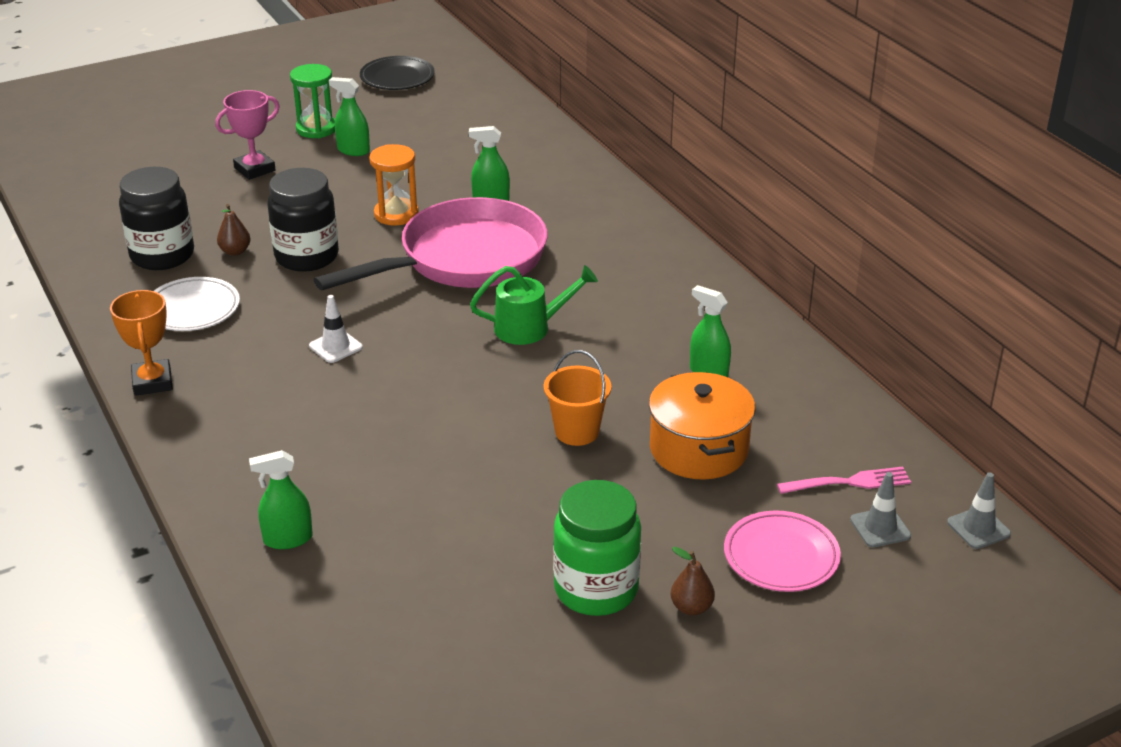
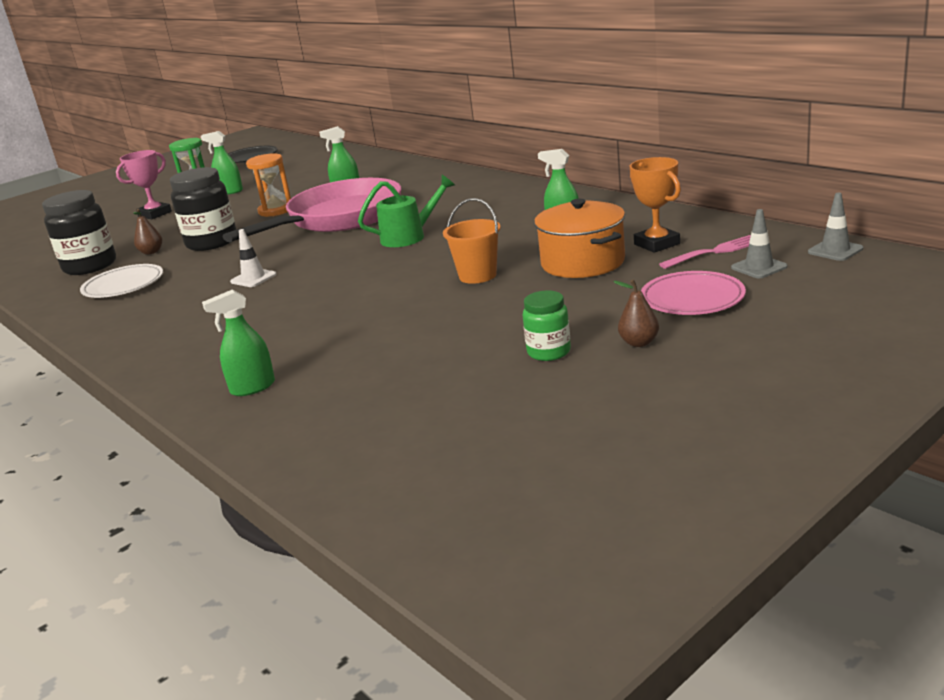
camera: 10 degrees left, 10 degrees down
orange trophy [110,290,173,396] -> orange trophy moved to [630,157,681,253]
green jar [553,480,641,616] -> green jar [523,290,571,361], size x0.57

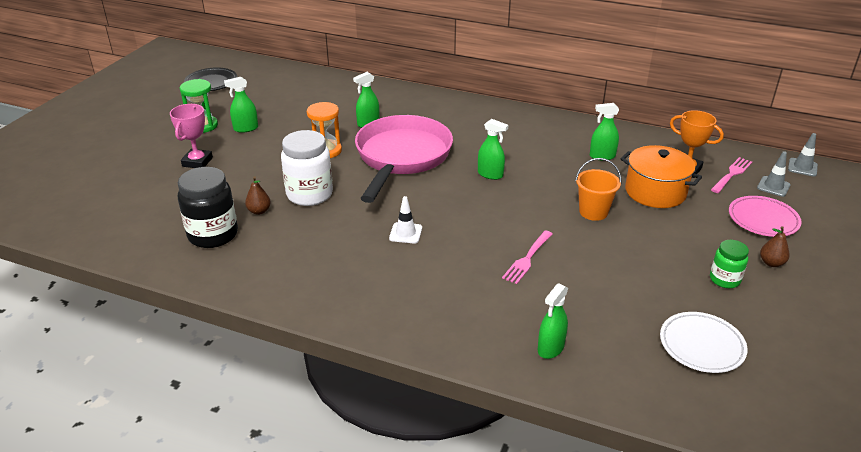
camera: 30 degrees left, 10 degrees up
white plate [80,264,163,298] -> white plate moved to [660,312,748,373]
black jar [170,167,236,251] -> white jar [281,130,333,206]
green watering can [358,175,455,247] -> green spray bottle [478,119,508,180]
none -> pink fork [502,230,553,284]

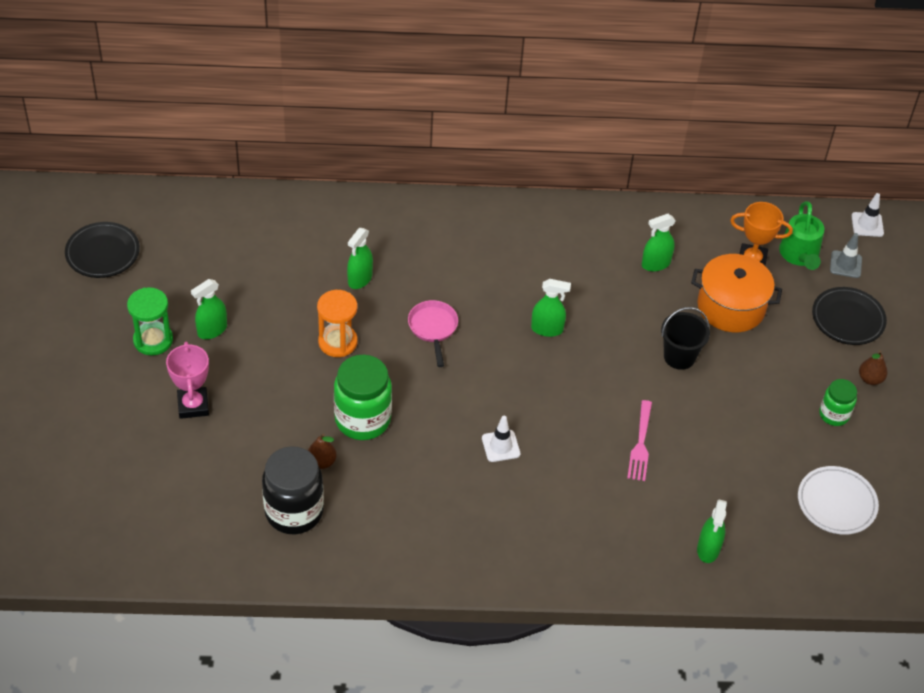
camera: 25 degrees left, 15 degrees up
white jar [281,130,333,206] -> green jar [334,355,392,440]
pink pan [355,115,453,203] -> pink pan [408,300,458,367], size x0.42
orange bucket [575,158,622,221] -> black bucket [661,307,710,370]
pink fork [711,157,752,193] -> green watering can [779,201,824,270]
pink plate [729,196,802,237] -> black plate [812,287,887,345]
grey traffic cone [788,133,818,177] -> white traffic cone [851,193,884,237]

